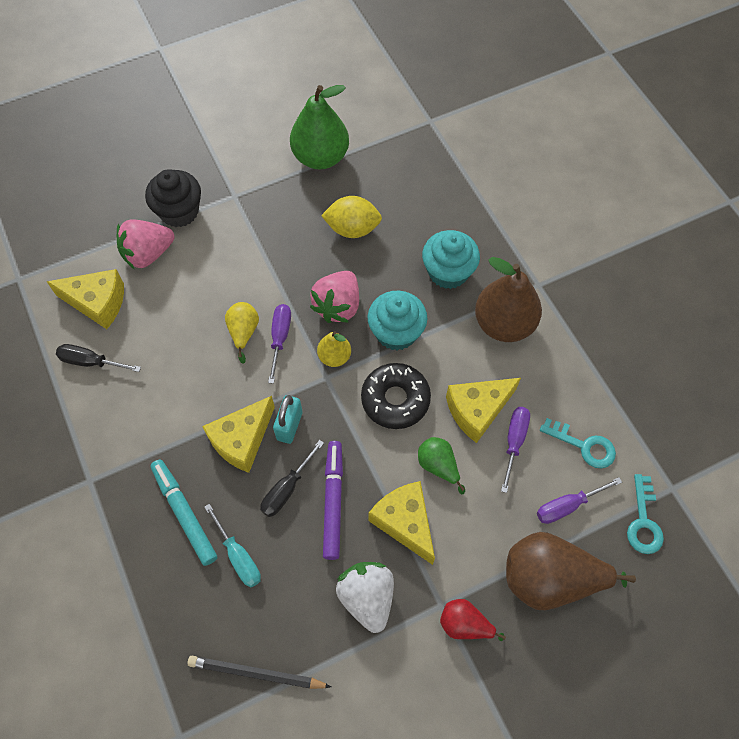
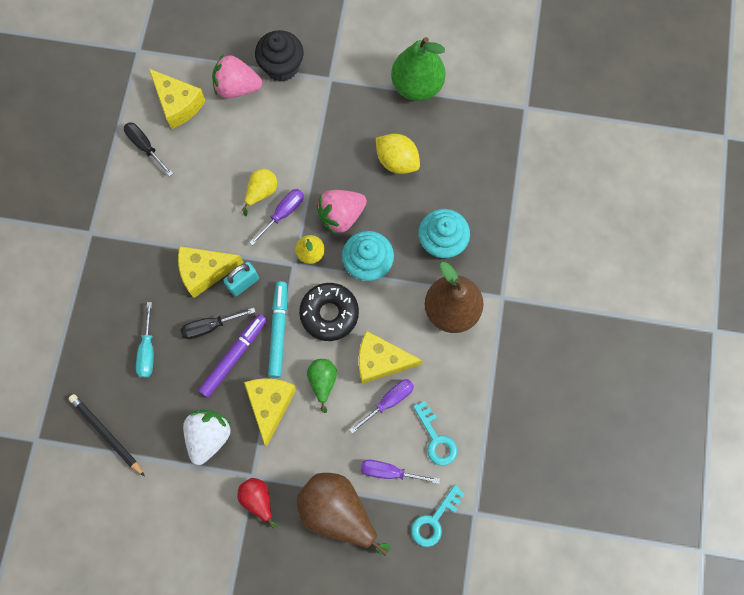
camera: 35 degrees right, 10 degrees up
turquoise marker [150,459,217,566] -> turquoise marker moved to [268,281,287,378]

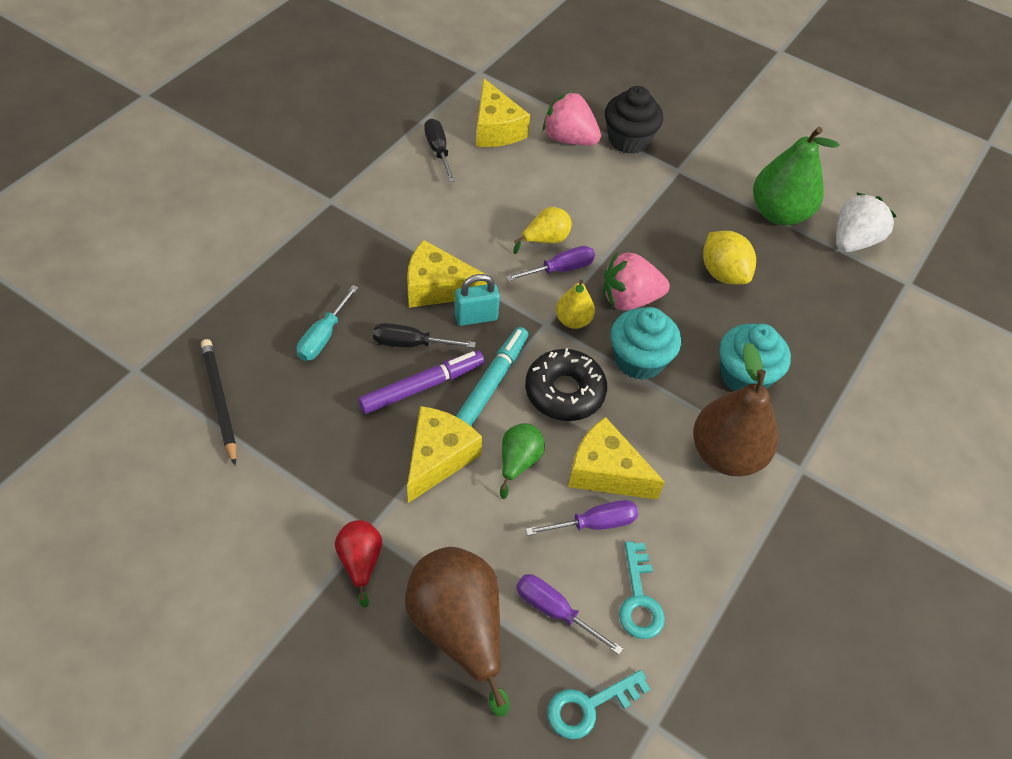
camera: 20 degrees right, 20 degrees down
white strawberry [183,410,231,465] -> white strawberry moved to [836,192,897,252]

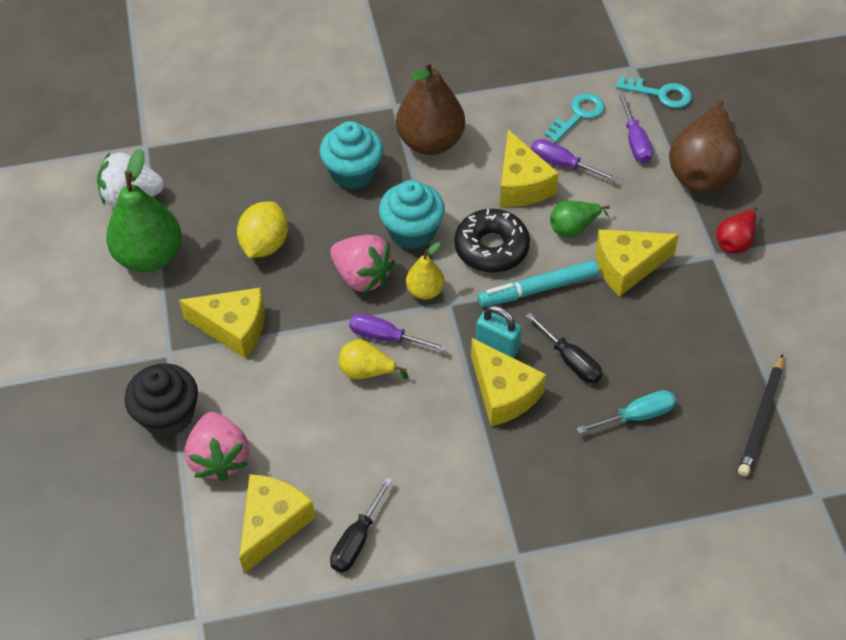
camera: 130 degrees left, 0 degrees up
purple marker [358,351,484,414] -> none
none -> yellow cheese [179,288,265,359]

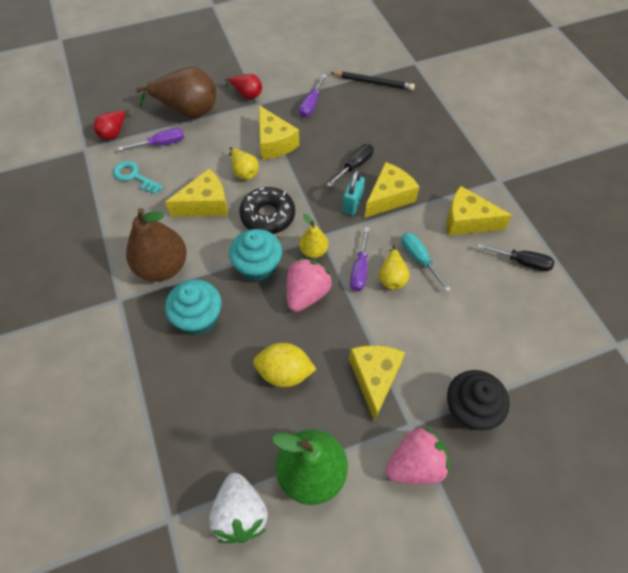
camera: 100 degrees left, 5 degrees up
pink strawberry [184,412,249,481] -> pink strawberry moved to [386,427,450,484]
yellow cheese [239,474,316,573] -> yellow cheese moved to [446,186,512,235]
turquoise marker [478,260,599,307] -> none
purple screwdriver [531,139,617,181] -> purple screwdriver moved to [299,74,327,117]
green pear [550,201,610,237] -> yellow pear [229,147,259,180]
turquoise screwdriver [576,390,676,434] -> turquoise screwdriver moved to [401,232,451,291]
turquoise key [616,76,692,108] -> red pear [94,109,131,140]

